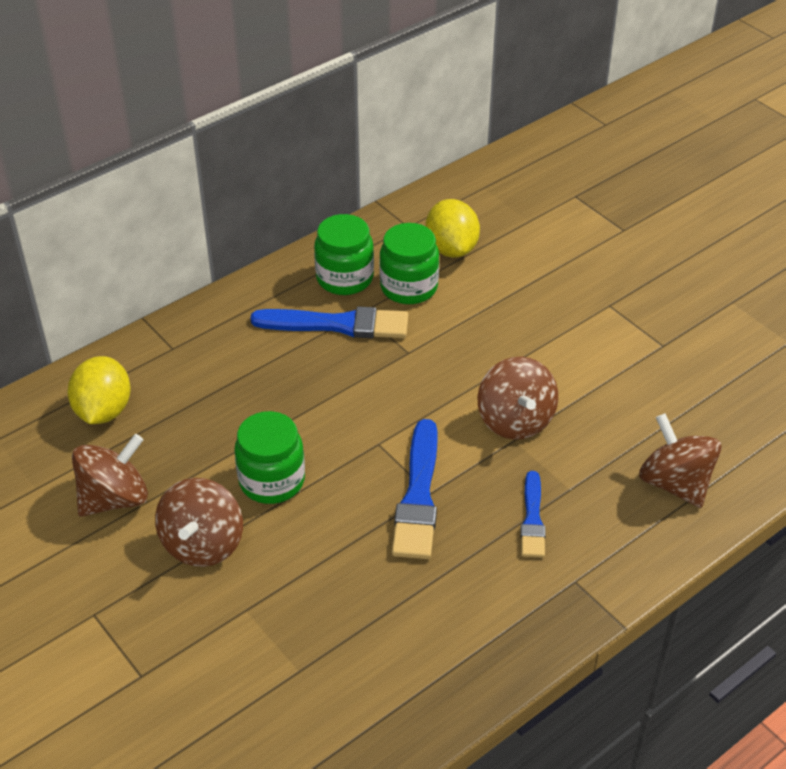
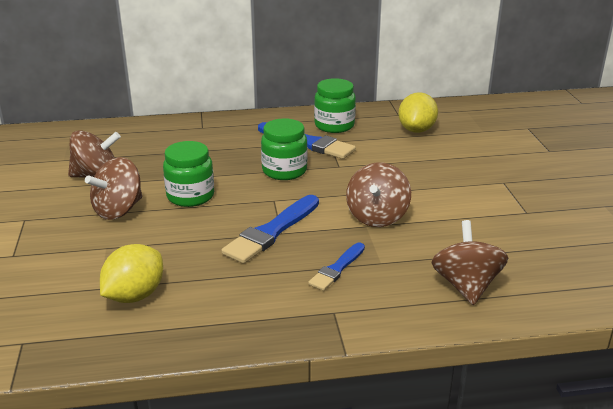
camera: 30 degrees right, 15 degrees down
yellow lemon [68,356,131,424] -> yellow lemon moved to [100,244,163,303]
green jar [379,223,439,304] -> green jar moved to [261,118,307,180]

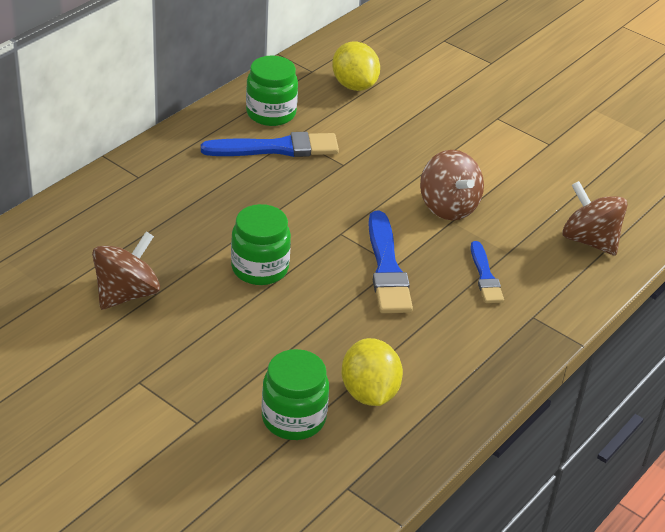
camera: 45 degrees left, 10 degrees up
brown spinning top [85,157,142,220] -> none
green jar [261,118,307,180] -> green jar moved to [261,349,329,440]

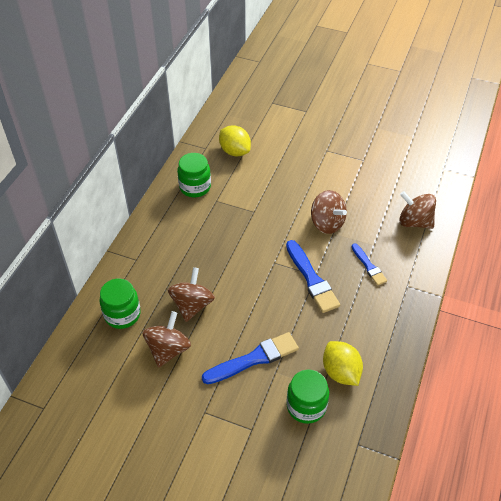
camera: 15 degrees left, 10 degrees up
blue brush [201,132,339,157] -> blue brush moved to [202,332,299,384]
green jar [231,204,291,285] -> green jar moved to [99,278,141,329]
none -> brown spinning top [168,267,215,322]

